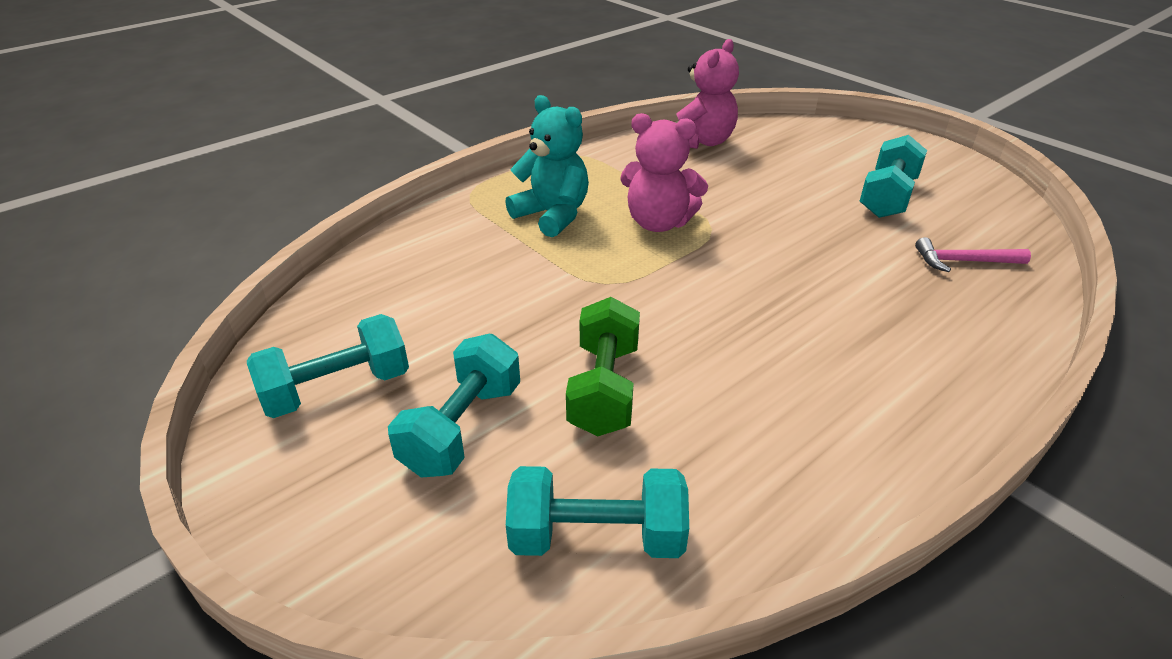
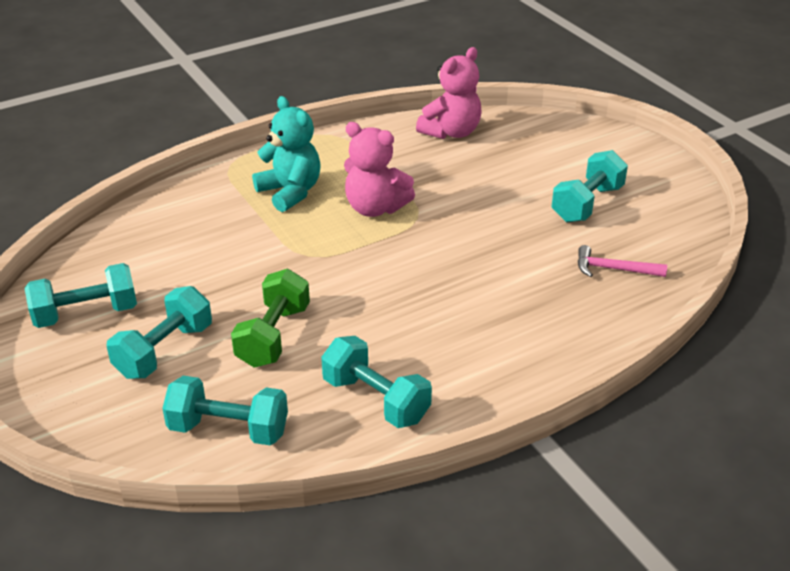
camera: 10 degrees right, 0 degrees up
none -> turquoise dumbbell [321,336,432,428]

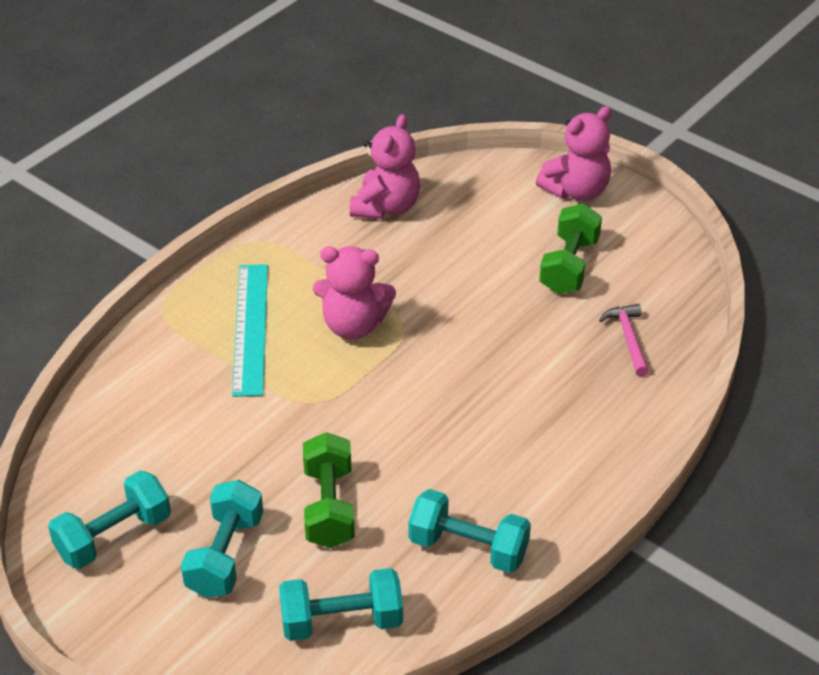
camera: 20 degrees left, 5 degrees up
turquoise teddy bear [252,96,321,212] -> turquoise ruler [232,264,268,397]
turquoise dumbbell [551,150,628,222] -> green dumbbell [539,204,602,294]
pink hammer [578,245,667,277] -> pink hammer turned 90 degrees clockwise [599,304,649,376]
none -> pink teddy bear [536,106,612,201]

